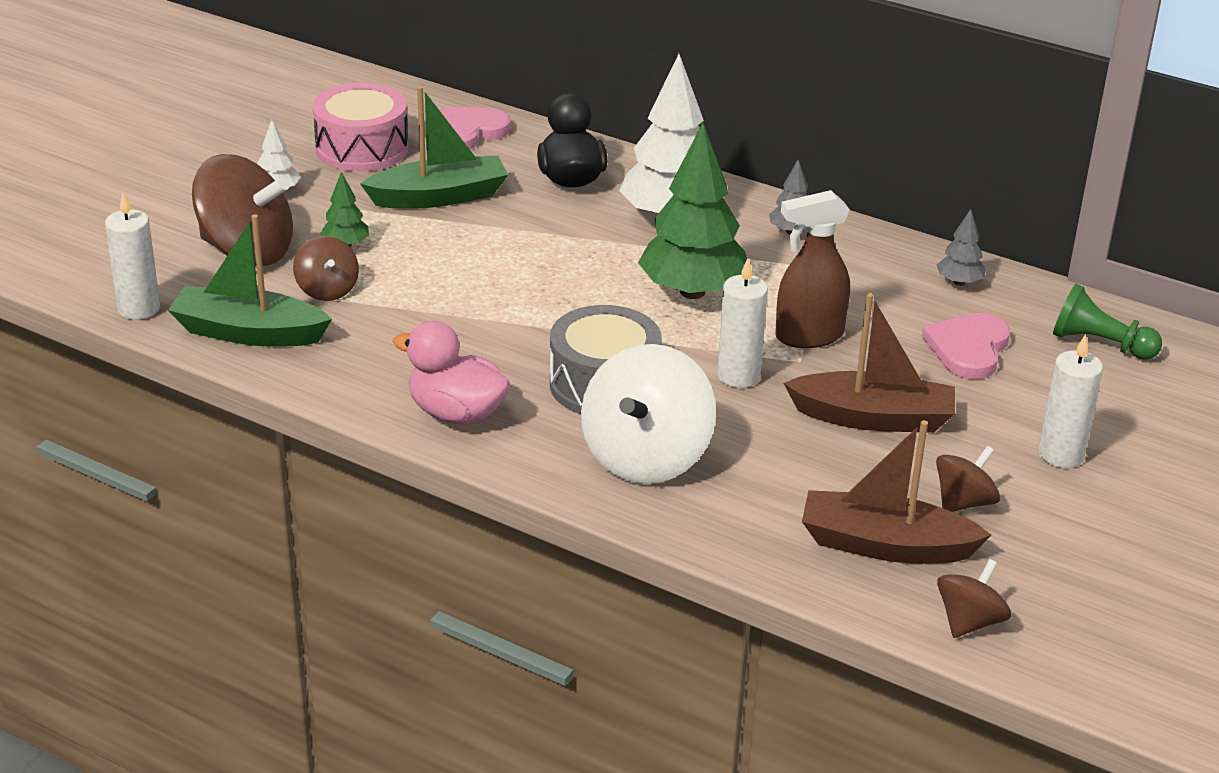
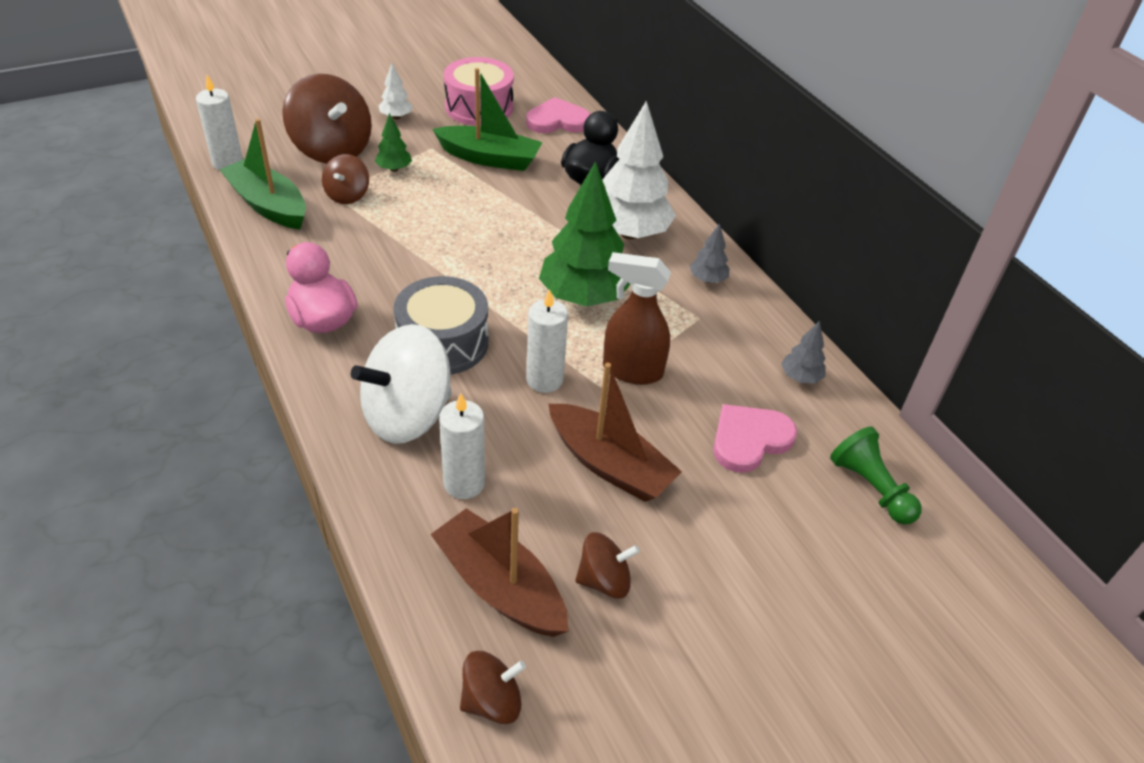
camera: 30 degrees right, 10 degrees up
white candle [1038,334,1103,468] -> white candle moved to [439,393,485,499]

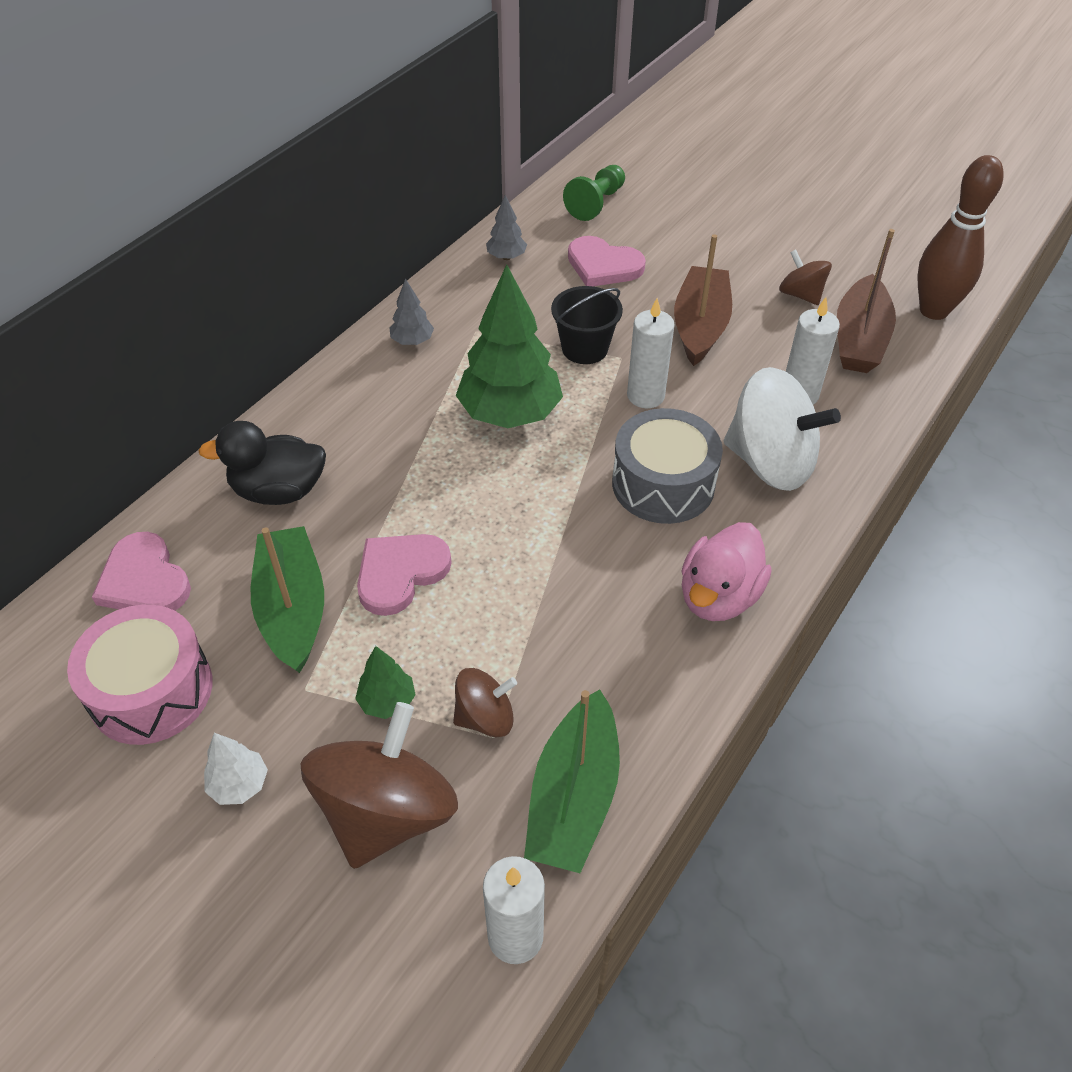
camera: 115 degrees left, 5 degrees up
brown spinning top [460,651,526,724] -> brown bowling pin [917,155,1004,320]
white tree [603,101,676,239] -> none
brown spray bottle [603,252,671,385] -> black bucket [551,286,623,364]
none -> pink heart [357,534,452,616]

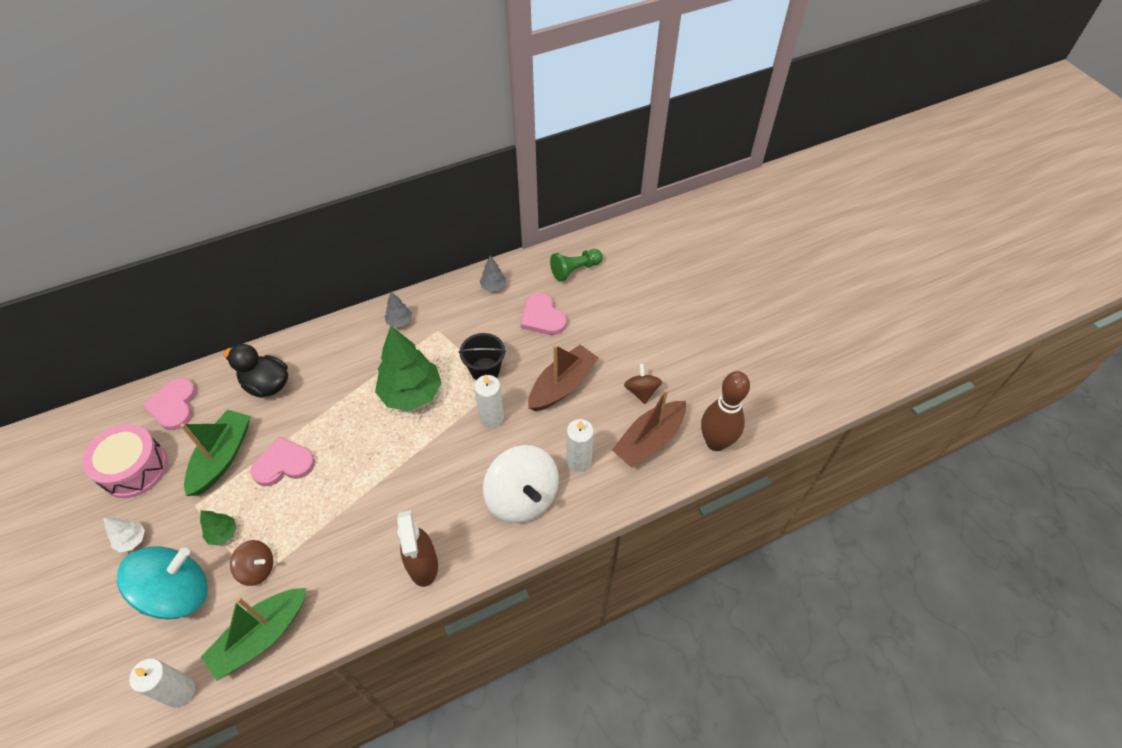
camera: 30 degrees right, 5 degrees up
brown spinning top [300,702,458,869] -> turquoise spinning top [117,546,208,619]
grey drum [612,408,723,524] -> none
pink duck [681,522,772,621] -> brown spray bottle [397,510,438,587]

